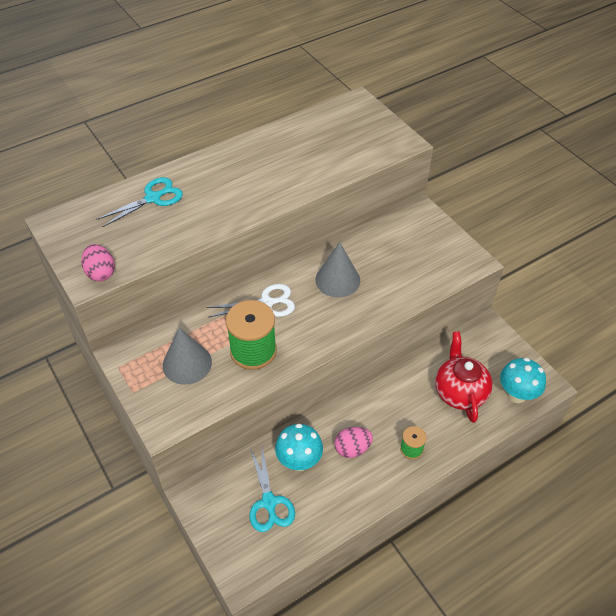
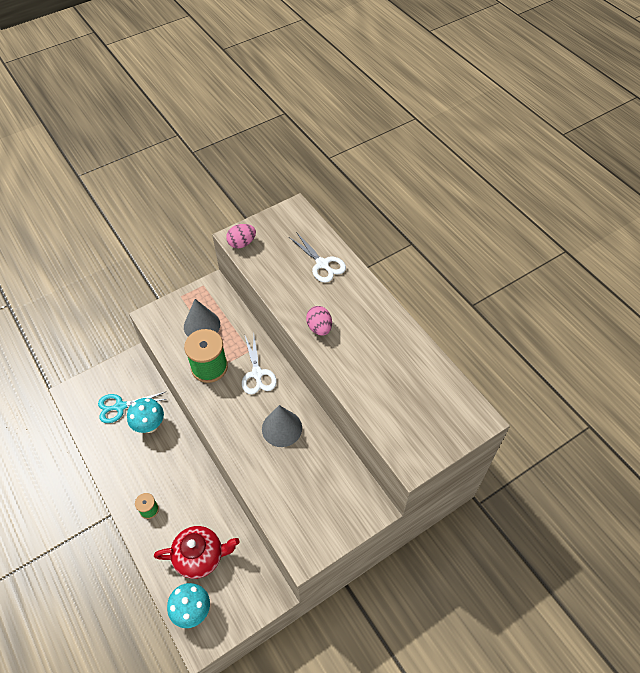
camera: 90 degrees right, 5 degrees up
turquoise scissors [96,177,183,227] -> white scissors [289,232,346,283]
pink egg [335,427,373,458] -> pink egg moved to [306,306,332,336]

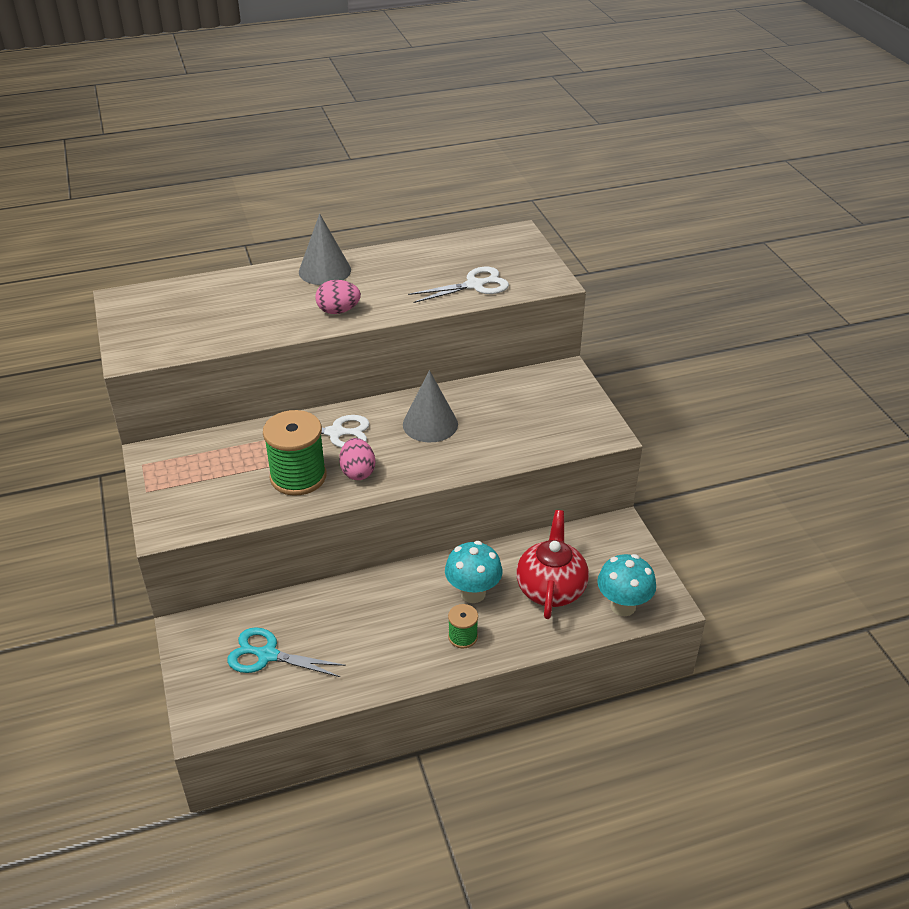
camera: 75 degrees left, 15 degrees down
turquoise scissors [98,392,166,423] -> turquoise scissors turned 105 degrees clockwise [227,627,346,677]
turquoise mushroom [127,398,164,433] -> turquoise mushroom moved to [445,541,502,603]
grey cone [184,299,220,336] -> grey cone moved to [299,214,351,285]
pink egg [226,224,256,248] -> pink egg moved to [339,438,375,480]
white scissors [289,232,346,283] -> white scissors moved to [408,267,509,303]

